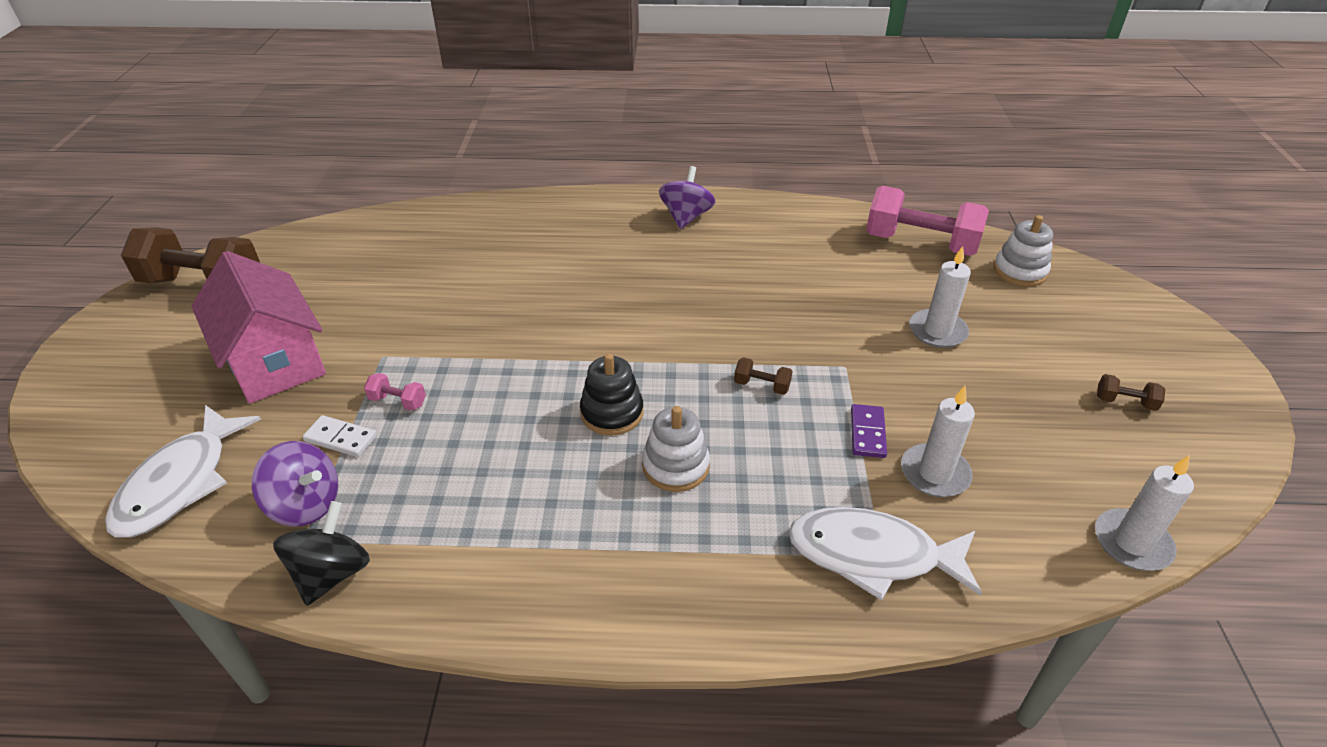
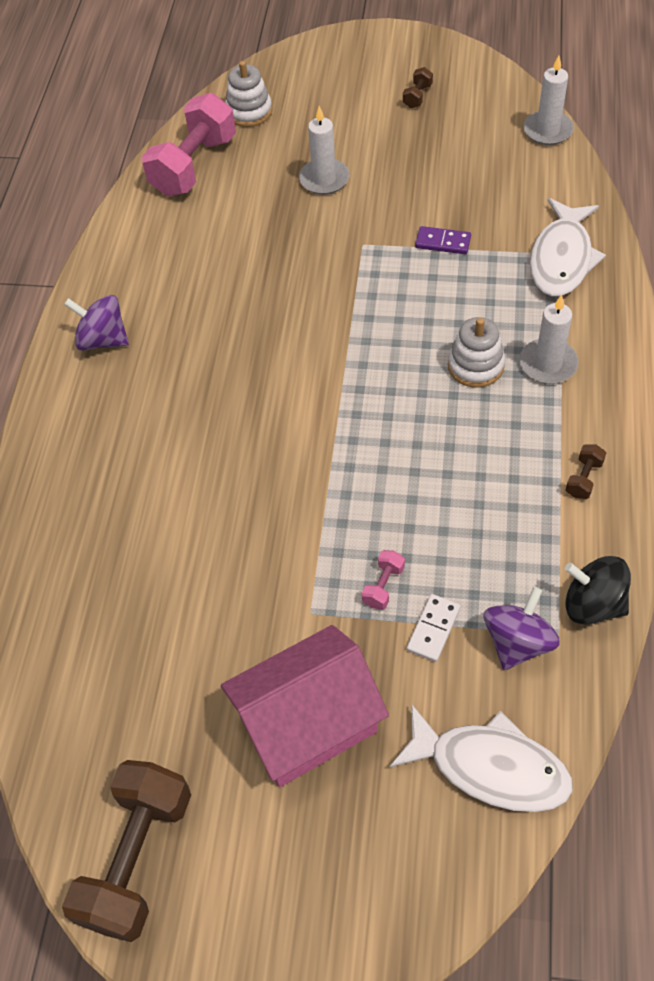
camera: 80 degrees left, 15 degrees up
black stacking toy [580,353,644,436] -> none
brown dumbbell [734,357,792,395] -> brown dumbbell moved to [566,444,606,499]
white candle [901,386,975,497] -> white candle moved to [520,294,579,384]

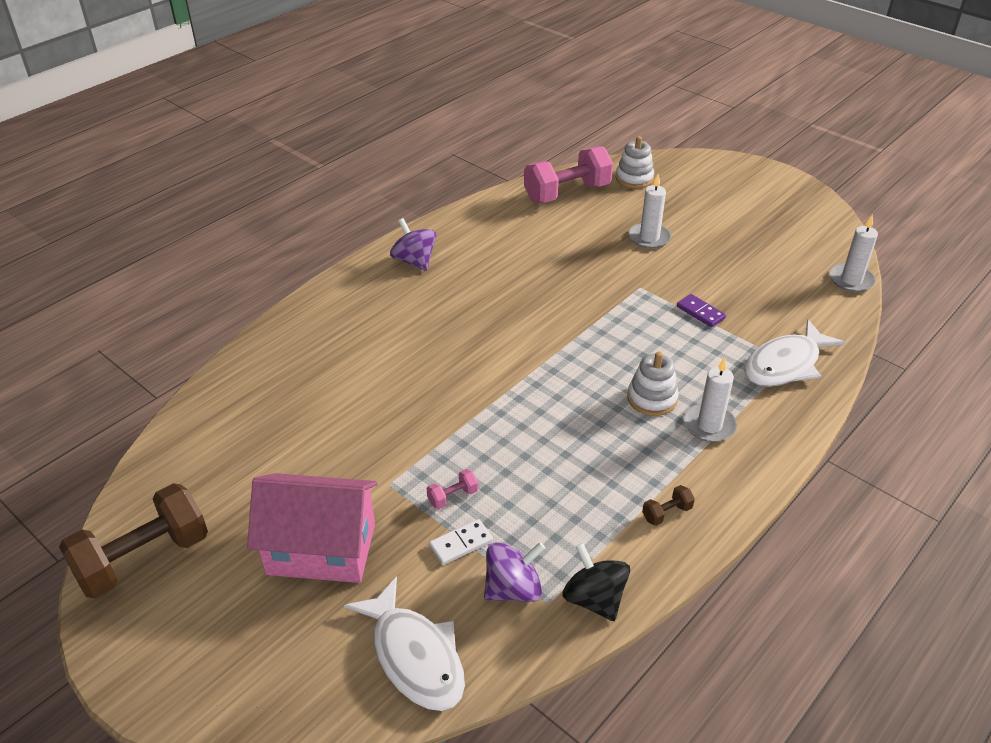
camera: 30 degrees right, 15 degrees down
brown dumbbell [403,67,433,108] -> none

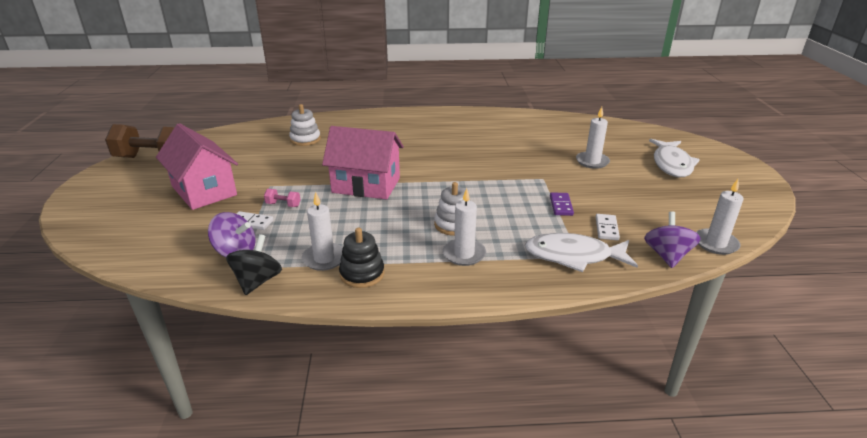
camera: 45 degrees right, 10 degrees down
white fish [344,576,465,711] -> white fish moved to [649,139,700,177]
purple spinning top [390,218,436,271] -> purple spinning top moved to [644,211,700,268]
pink dumbbell [524,146,613,203] -> none
white stacking toy [616,136,654,189] -> white stacking toy moved to [289,104,321,146]
brown dumbbell [642,485,695,526] -> black stacking toy [339,228,384,288]
none -> white candle [302,192,343,271]
none -> pink house [322,126,404,200]
none -> white domino [596,214,620,240]

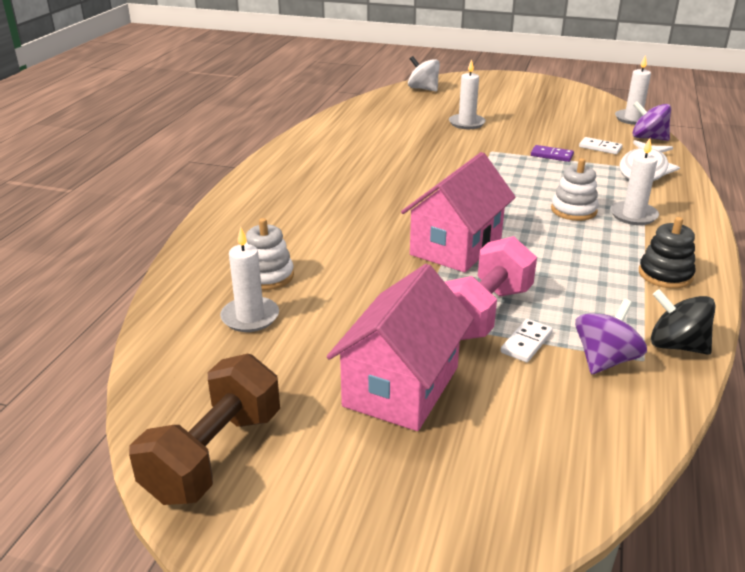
camera: 70 degrees left, 0 degrees up
pink house [156,123,238,210] -> pink house turned 45 degrees counterclockwise [327,264,474,431]
pink dumbbell [264,189,301,207] -> pink dumbbell [445,236,537,340], size x2.44
white candle [302,192,343,271] -> white candle moved to [220,227,279,332]
white fish [649,139,700,177] -> none
none -> white spinning top [408,56,440,92]

